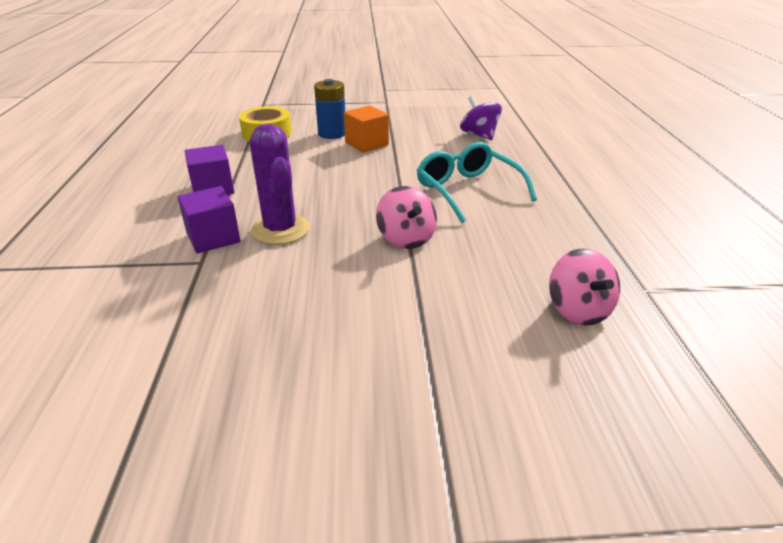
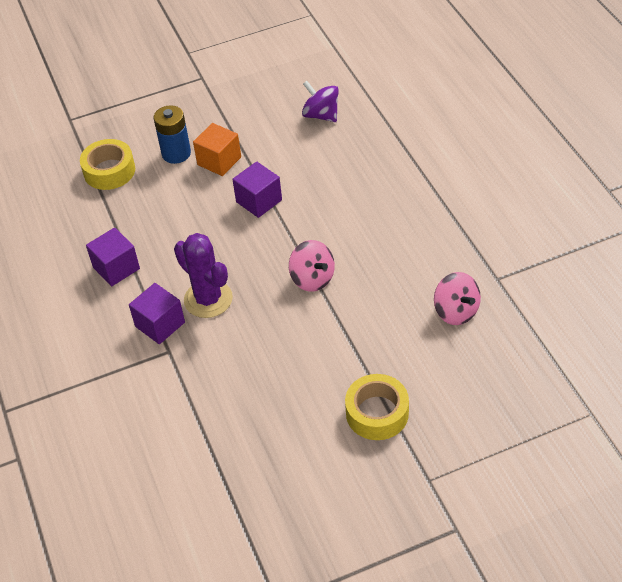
camera: 15 degrees left, 15 degrees up
turquoise glasses [417,142,537,223] -> none
none -> purple cube [232,162,282,218]
none -> yellow tape [345,374,409,440]

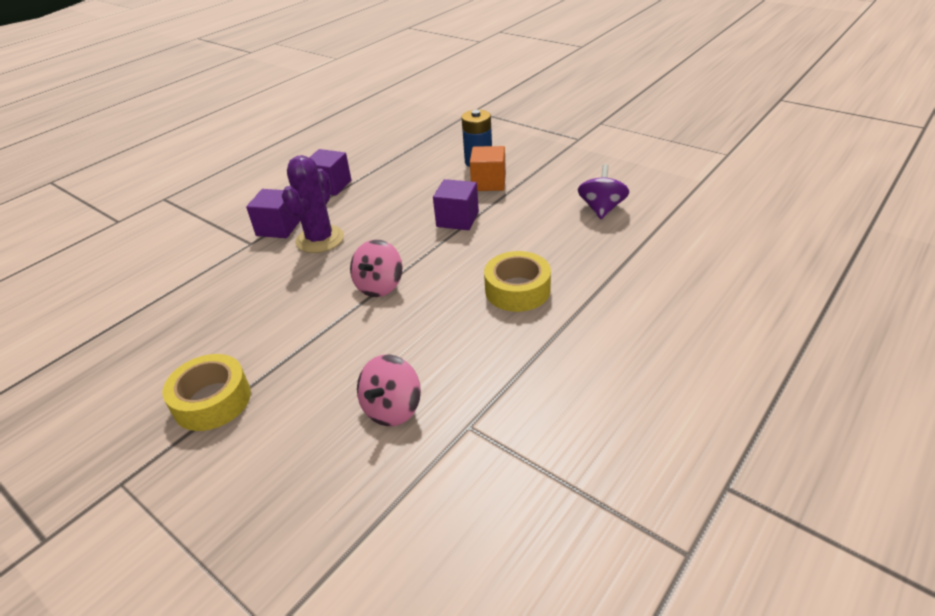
camera: 60 degrees right, 10 degrees down
yellow tape [80,139,135,190] -> yellow tape moved to [484,251,551,312]

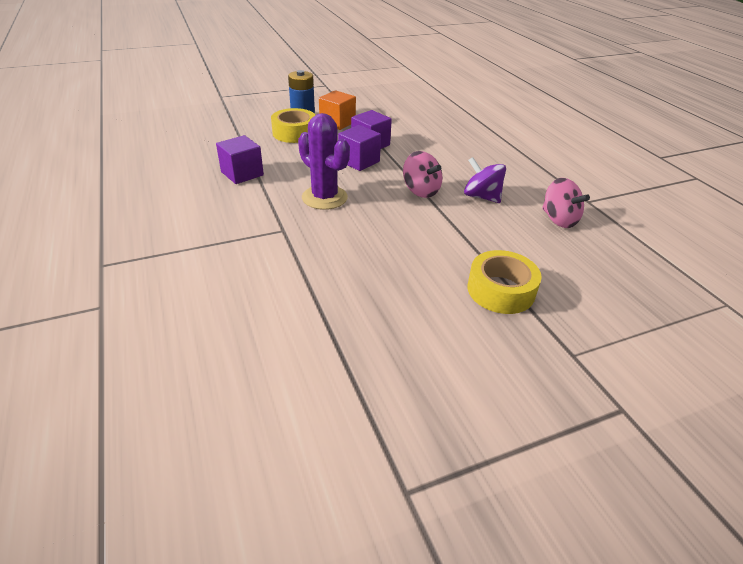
camera: 65 degrees left, 0 degrees up
purple cube [246,189,300,238] -> purple cube moved to [338,125,381,171]
yellow tape [484,251,551,312] -> yellow tape moved to [271,108,315,143]
purple spinning top [578,164,629,219] -> purple spinning top moved to [464,157,506,203]

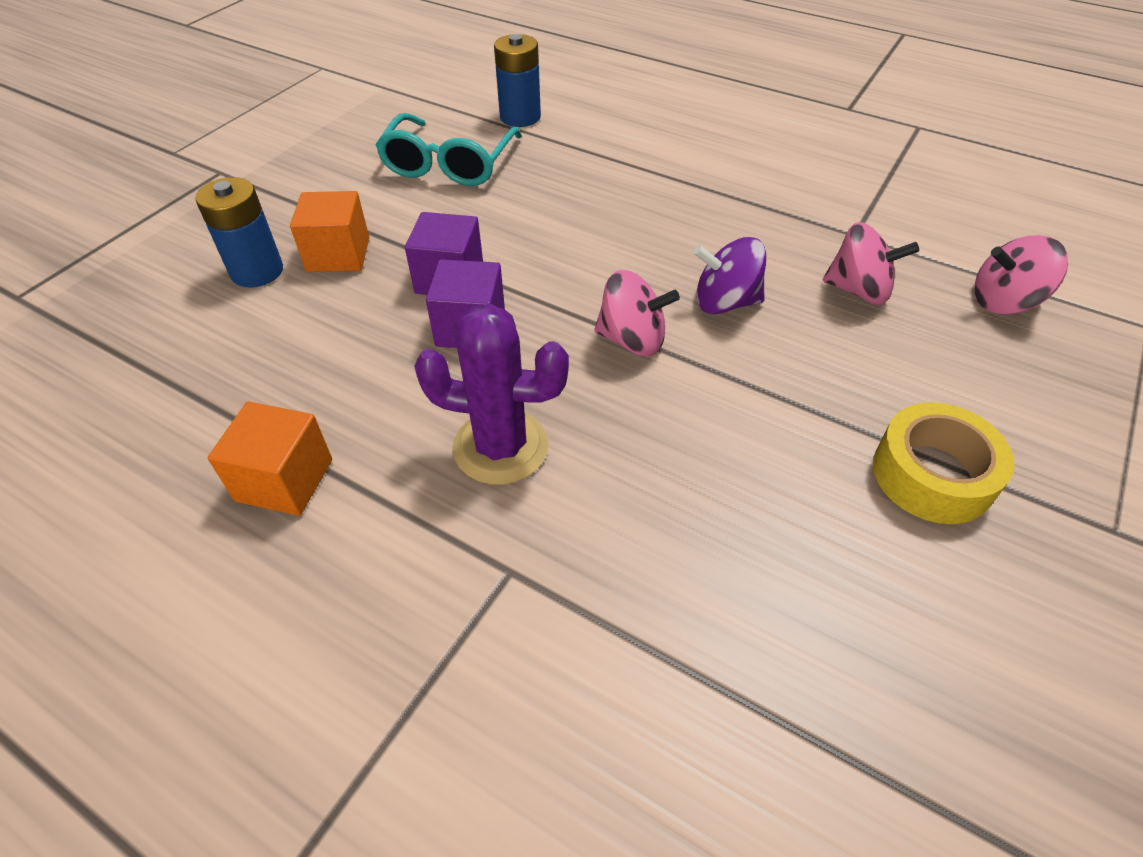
camera: 35 degrees left, 10 degrees up
purple cube [216,135,264,184] -> orange cube [208,401,332,516]
yellow tape [271,108,315,143] -> none
none -> turquoise glasses [375,113,522,186]
none -> blue battery [494,34,541,127]
none -> pink spinning top [975,235,1068,315]

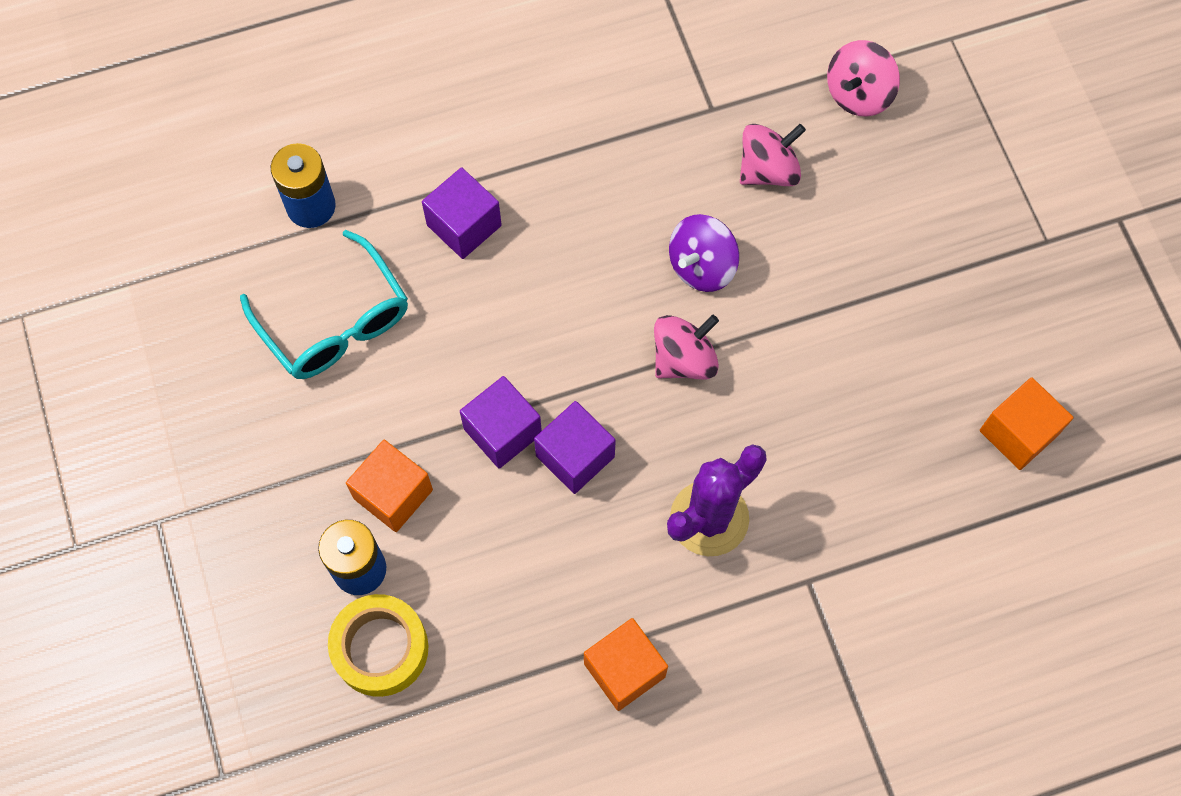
camera: 50 degrees left, 20 degrees up
yellow tape [873,402,1015,524] -> yellow tape moved to [328,594,428,697]
none -> purple cube [422,167,502,259]
none -> orange cube [980,377,1073,470]

